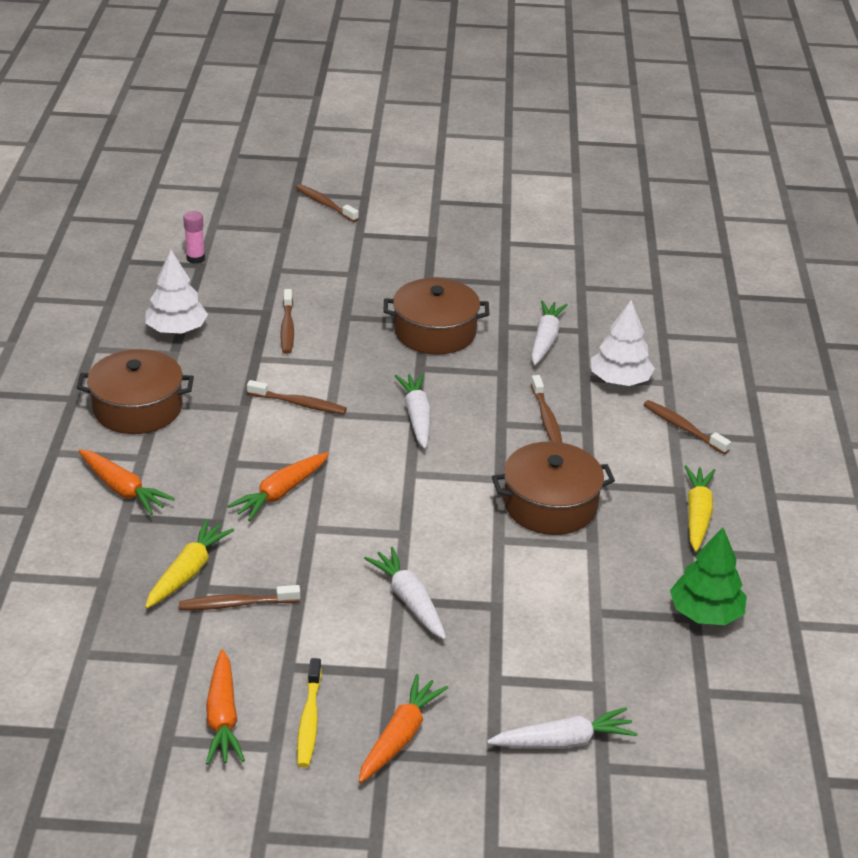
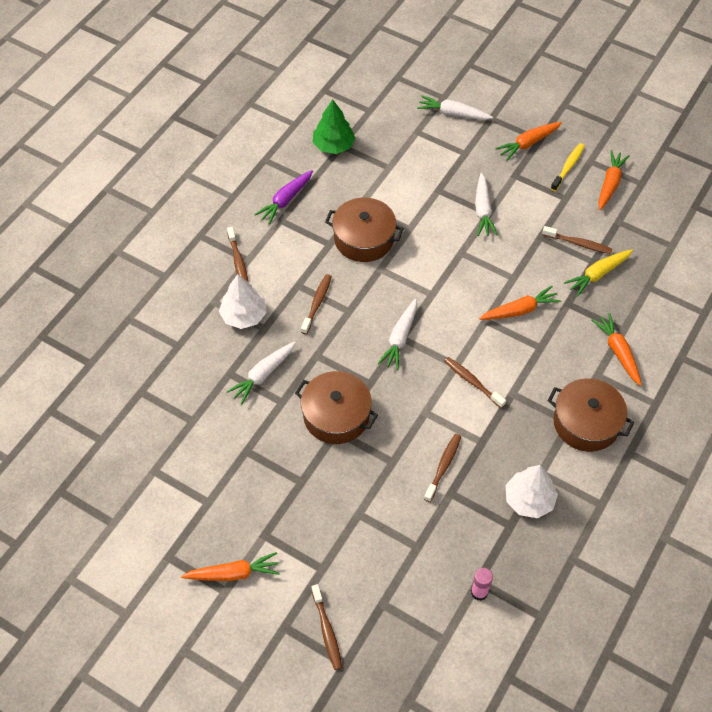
camera: 150 degrees left, 20 degrees up
yellow carrot [684,465,716,552] -> purple carrot [254,170,313,224]
none -> orange carrot [181,552,280,581]

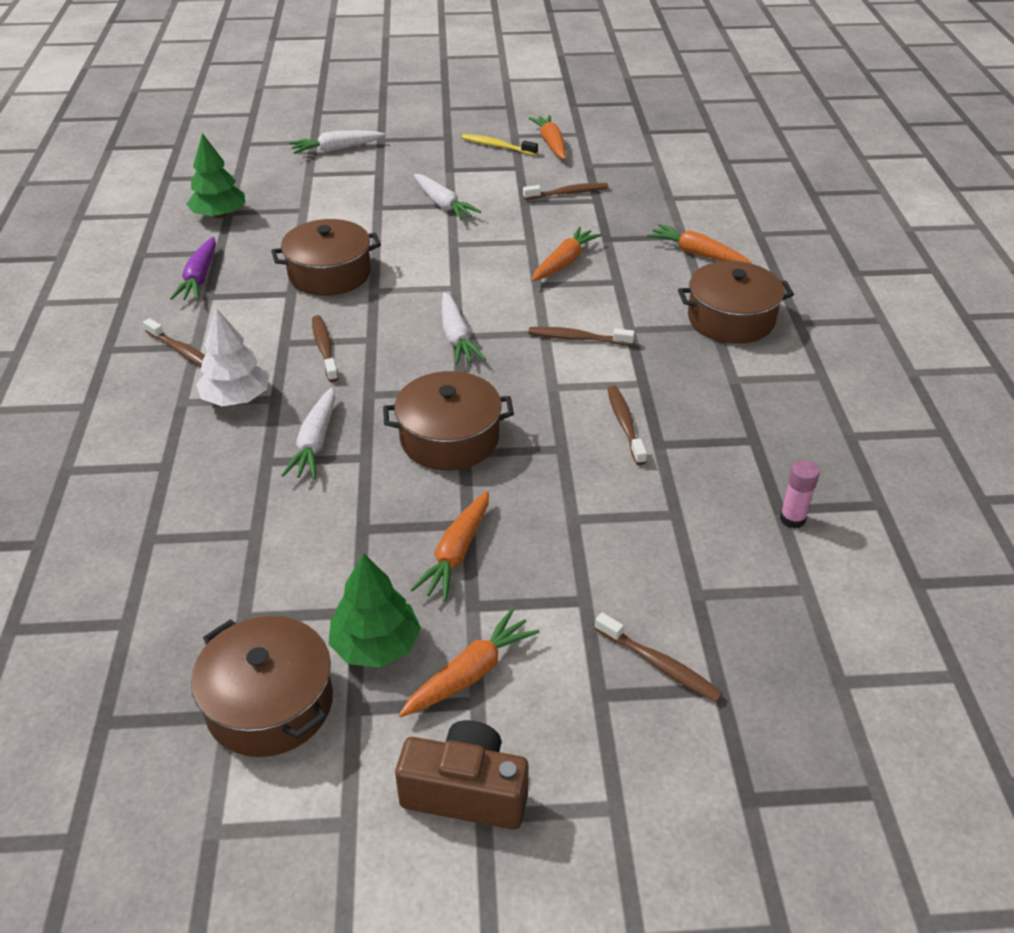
camera: 35 degrees left, 15 degrees down
orange carrot [495,122,562,160] -> orange carrot moved to [410,491,489,601]
white tree [506,465,558,518] -> none
yellow toothbrush [551,143,585,191] -> yellow toothbrush turned 60 degrees counterclockwise [462,134,538,156]
yellow carrot [564,249,633,296] -> none
none -> brown pot [191,616,333,757]
none -> green tree [328,553,421,668]
none -> brown camera [395,720,529,830]

